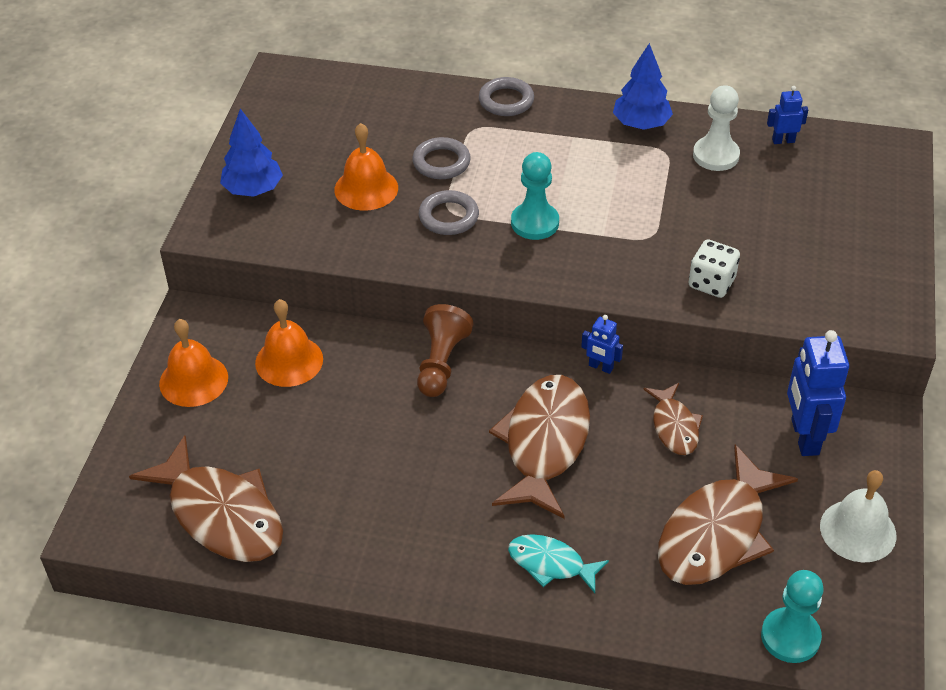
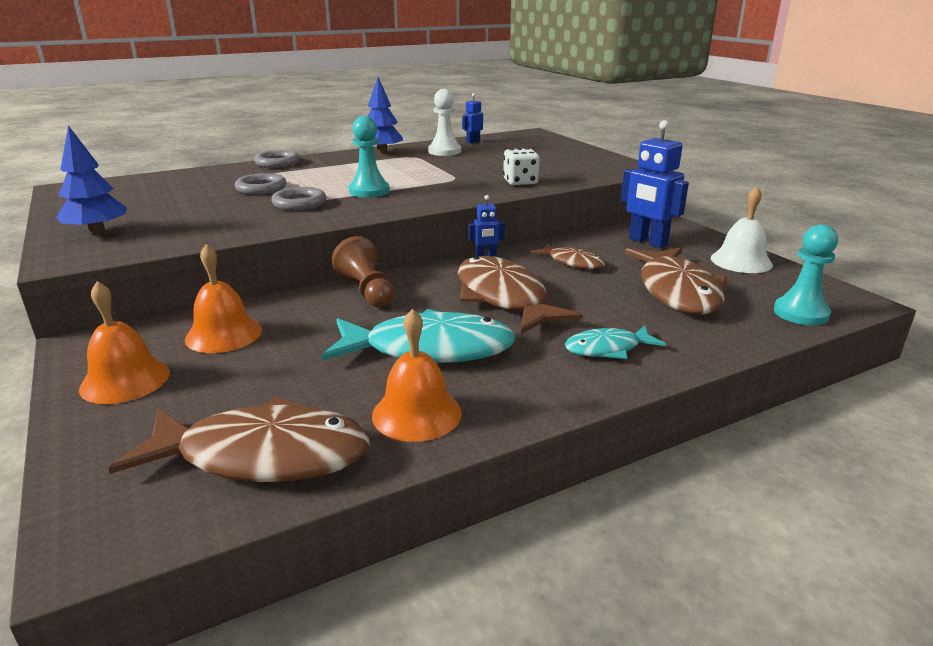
camera: 40 degrees left, 20 degrees down
orange bell [334,123,398,211] -> orange bell moved to [372,309,462,442]
none -> turquoise fish [322,309,516,363]

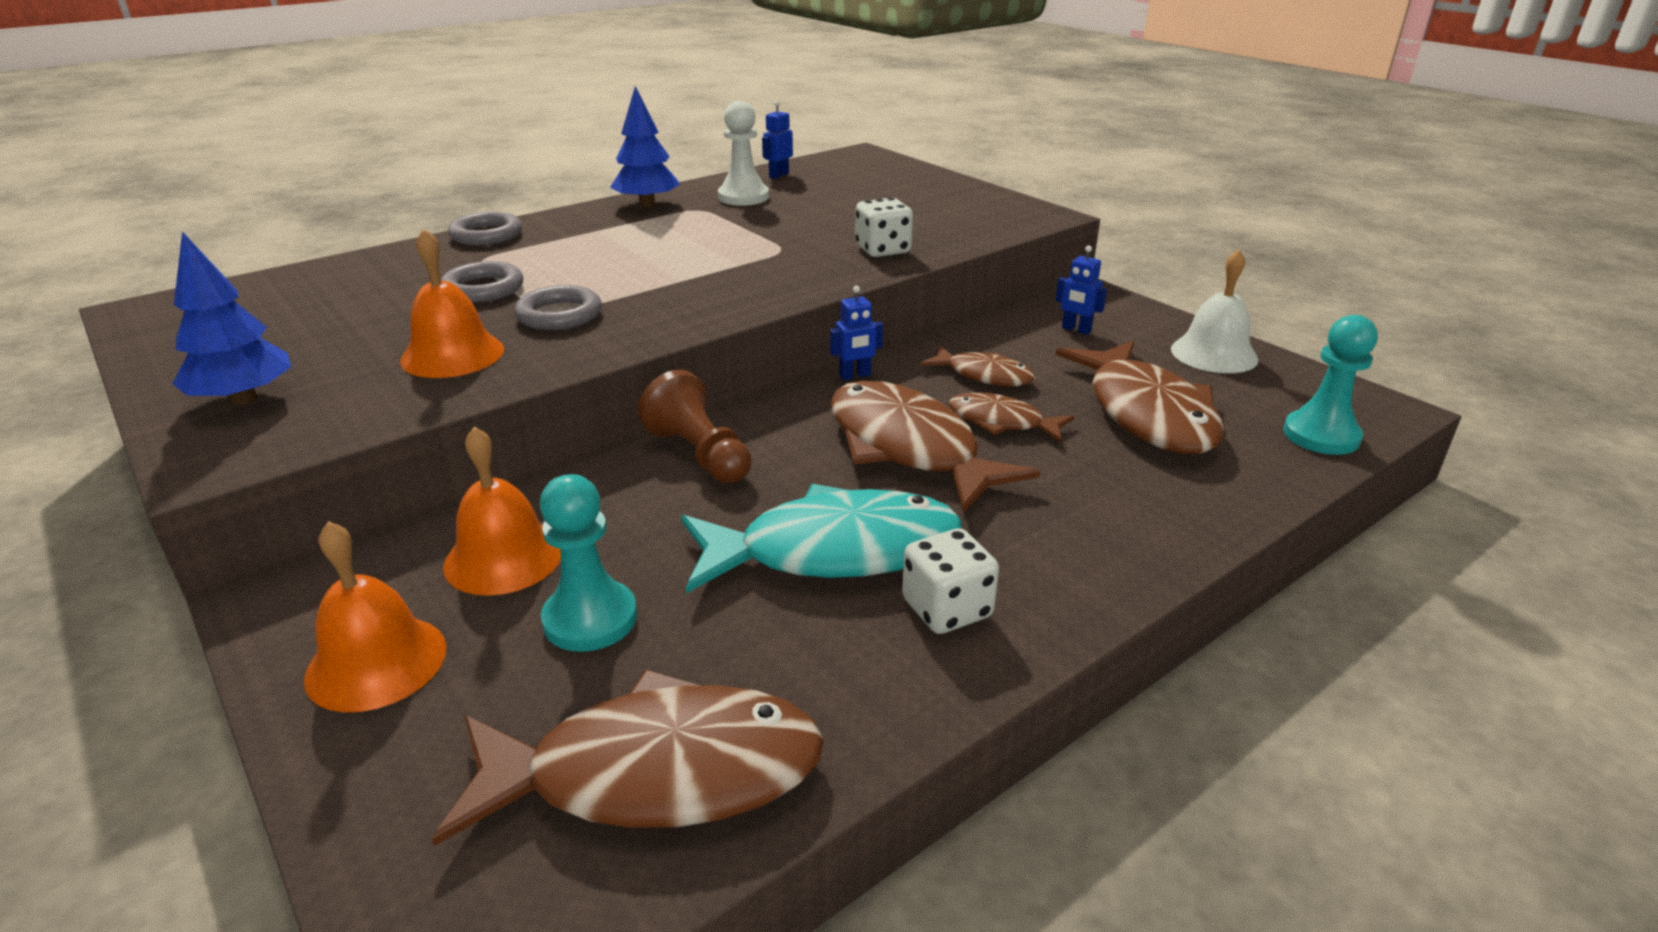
camera: 10 degrees left, 5 degrees up
turquoise pawn [349,116,390,198] -> turquoise pawn moved to [540,474,637,652]
orange bell [372,309,462,442] -> orange bell moved to [400,229,504,378]
turquoise fish [565,326,666,359] -> none
blue robot [621,120,689,248] -> blue robot [1055,245,1107,335], size x0.51
none -> white dice [902,528,999,634]
none -> brown fish [949,393,1074,442]

